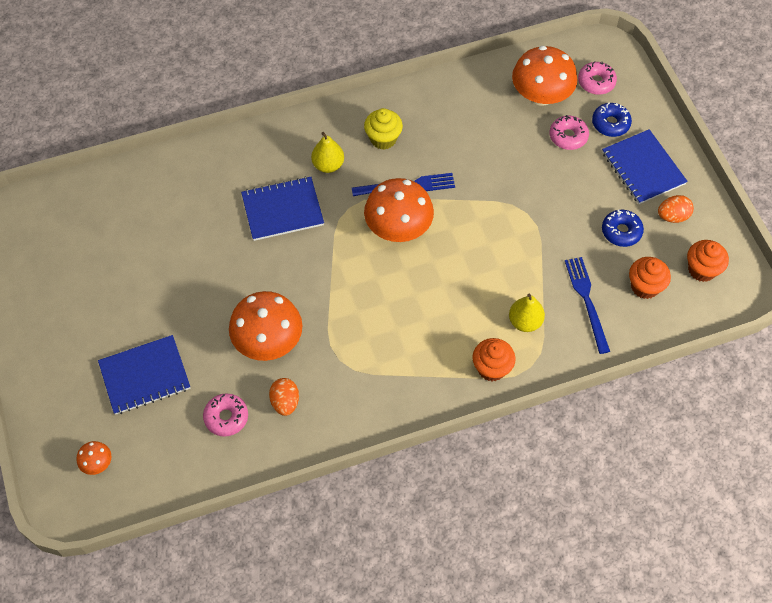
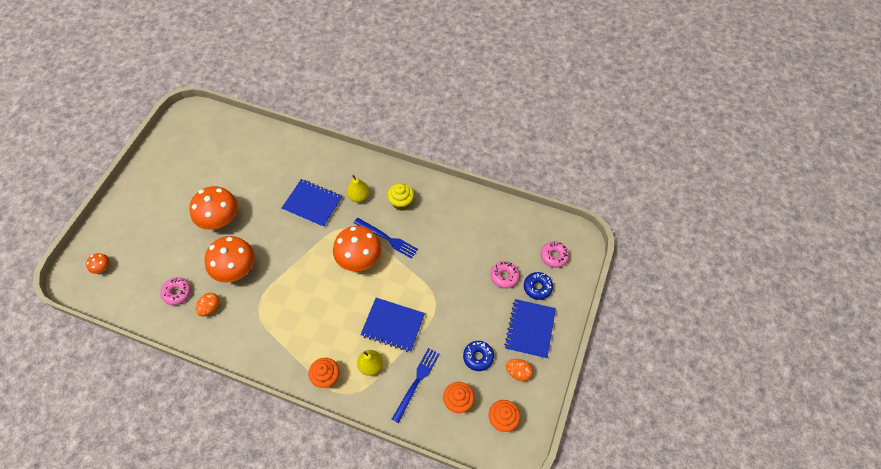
camera: 40 degrees right, 0 degrees up
blue notebook [98,335,190,415] -> blue notebook moved to [360,298,425,352]
orange mushroom [512,46,578,106] -> orange mushroom moved to [189,186,238,230]

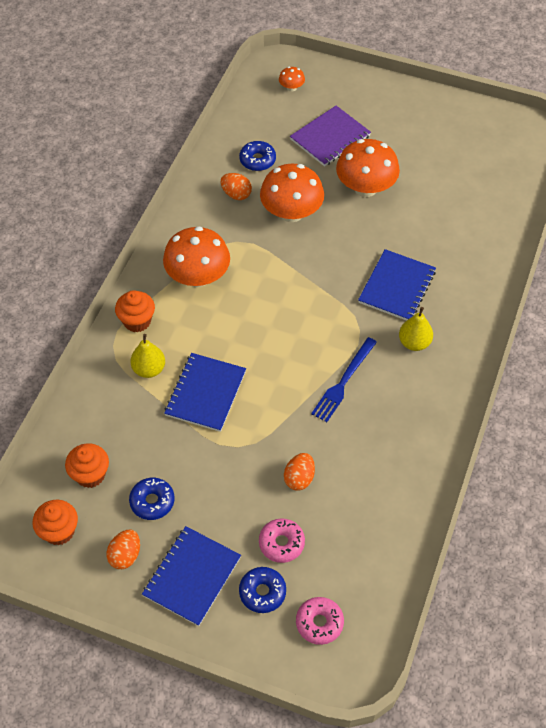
camera: 90 degrees right, 5 degrees down
pink donut [160,277,191,305] -> blue donut [239,141,276,171]
orange mushroom [333,226,381,272] -> orange mushroom moved to [163,226,230,287]
yellow cupcake [387,183,414,211] -> none
blue fork [392,348,440,423] -> none
blue notebook [504,299,556,359] -> blue notebook turned 75 degrees counterclockwise [142,526,241,626]
none -> orange egg [284,453,315,491]
none -> purple notebook [290,106,371,167]

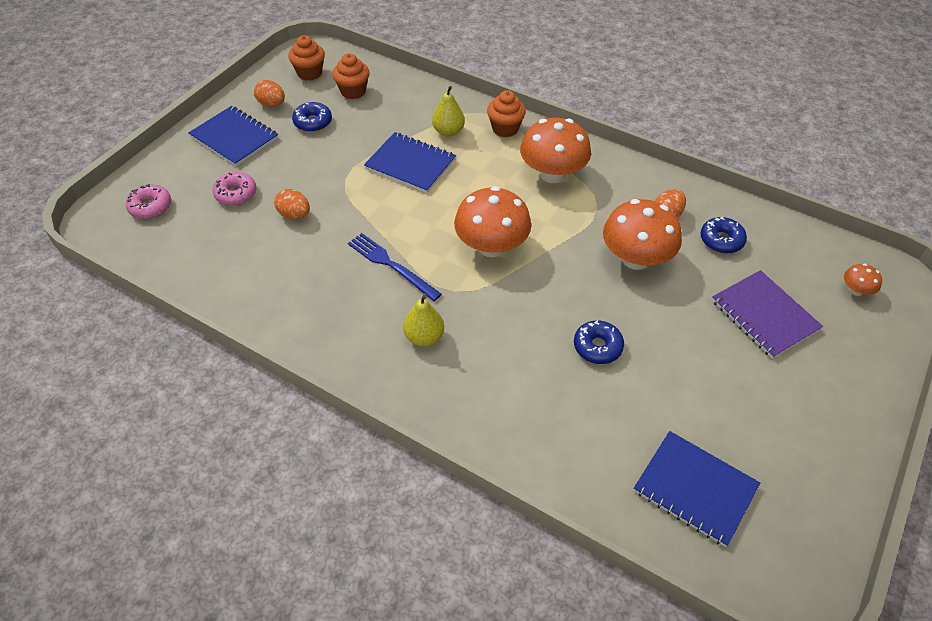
camera: 100 degrees right, 5 degrees down
blue donut [239,567,286,613] -> blue donut moved to [574,320,624,364]
orange mushroom [336,139,400,197] -> orange mushroom moved to [454,186,531,257]
blue notebook [358,249,436,321] -> blue notebook moved to [634,431,760,547]

